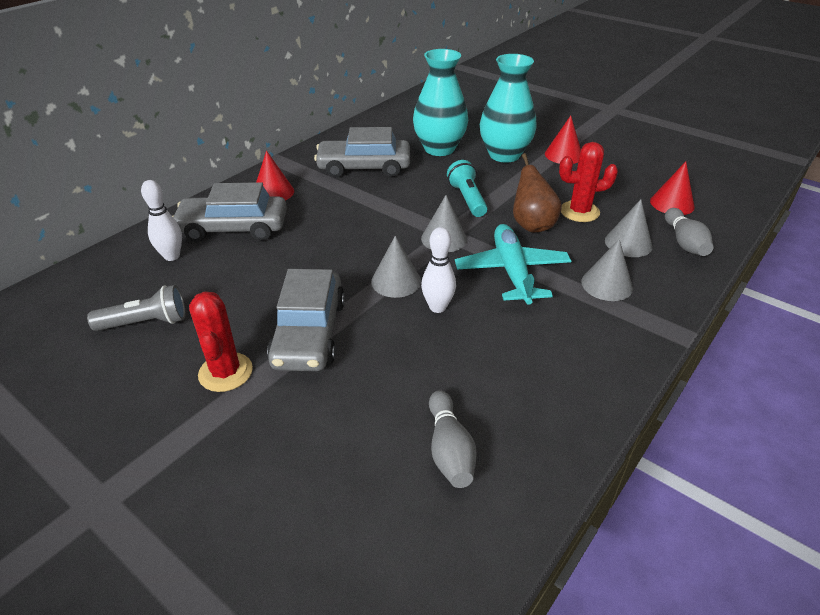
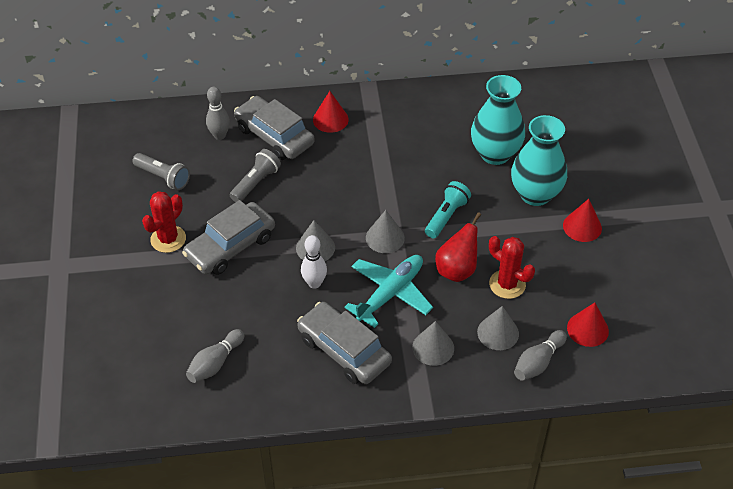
camera: 45 degrees right, 10 degrees up
white bowling pin [141,180,182,261] -> grey bowling pin [206,87,230,140]
grey car [314,127,410,177] -> grey car moved to [297,302,392,384]
brown pear [513,153,562,232] -> red pear [435,212,481,282]
none -> grey flashlight [230,149,281,202]

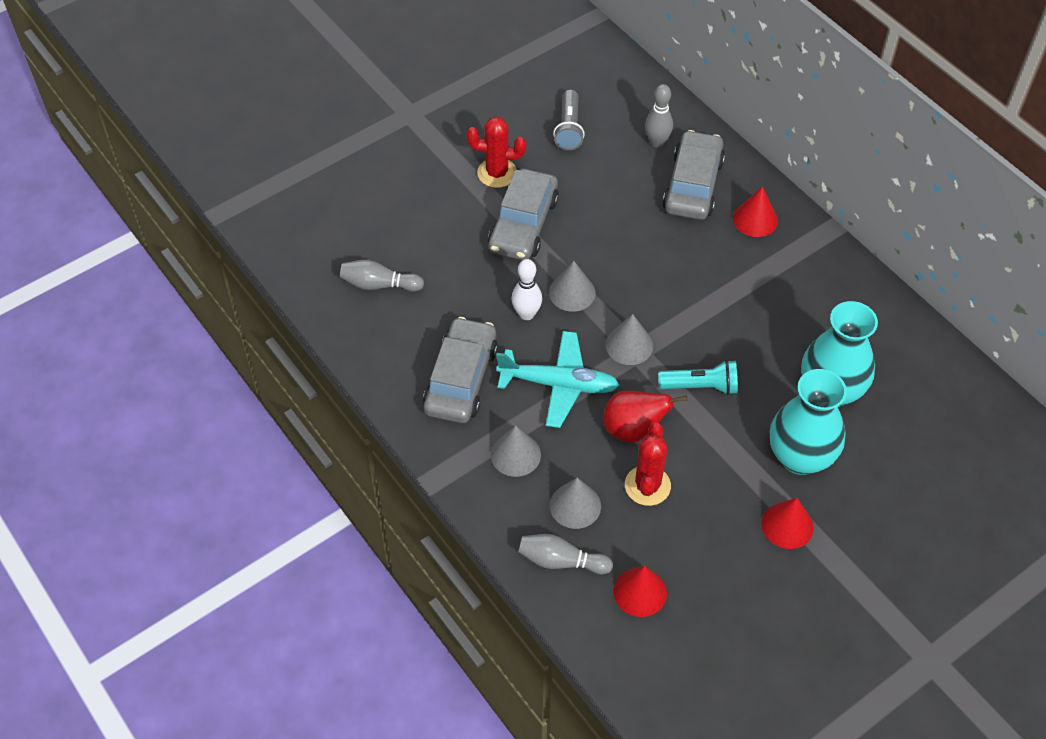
camera: 60 degrees right, 5 degrees up
grey car [182,200,275,275] -> grey car turned 90 degrees counterclockwise [488,169,559,260]
grey flashlight [230,149,281,202] -> none

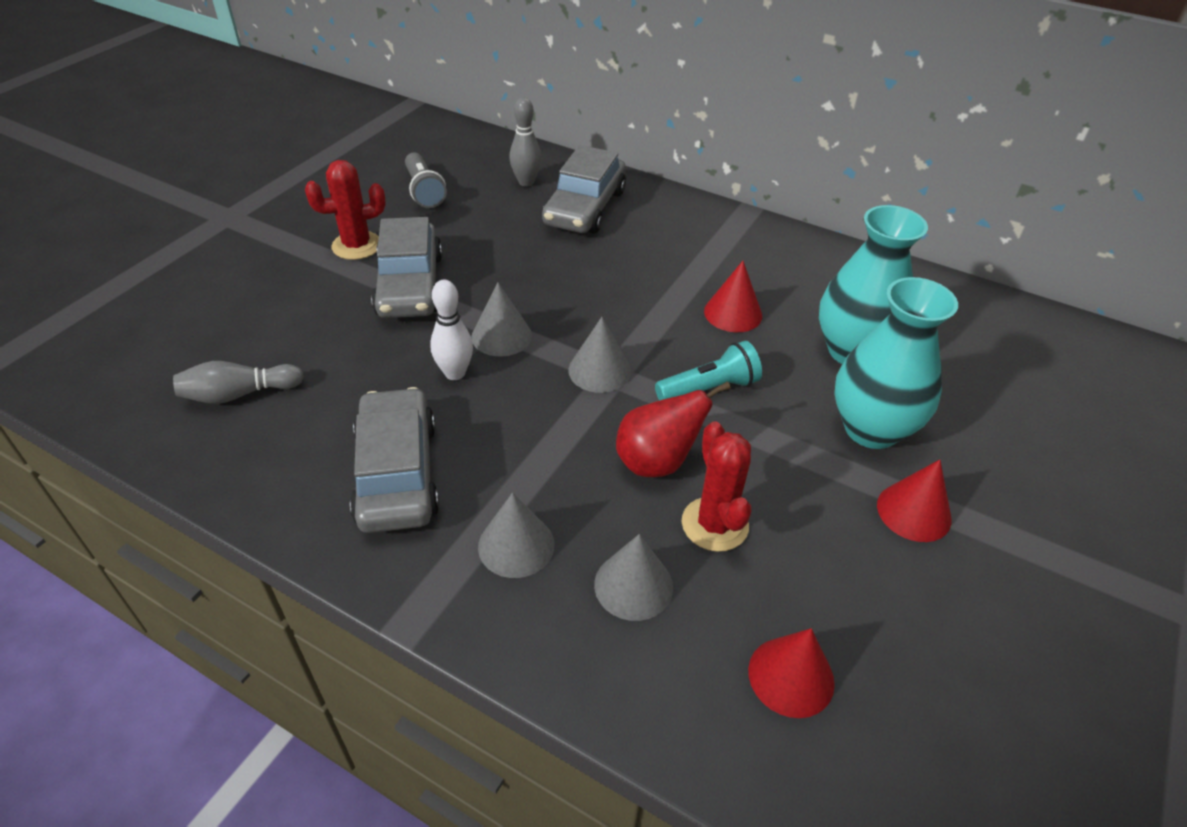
camera: 25 degrees left, 10 degrees down
turquoise plane [496,331,619,428] -> none
grey bowling pin [518,534,613,574] -> none
grey car [663,130,725,220] -> grey car turned 150 degrees counterclockwise [542,145,626,234]
red cone [733,187,778,237] -> red cone moved to [704,261,762,332]

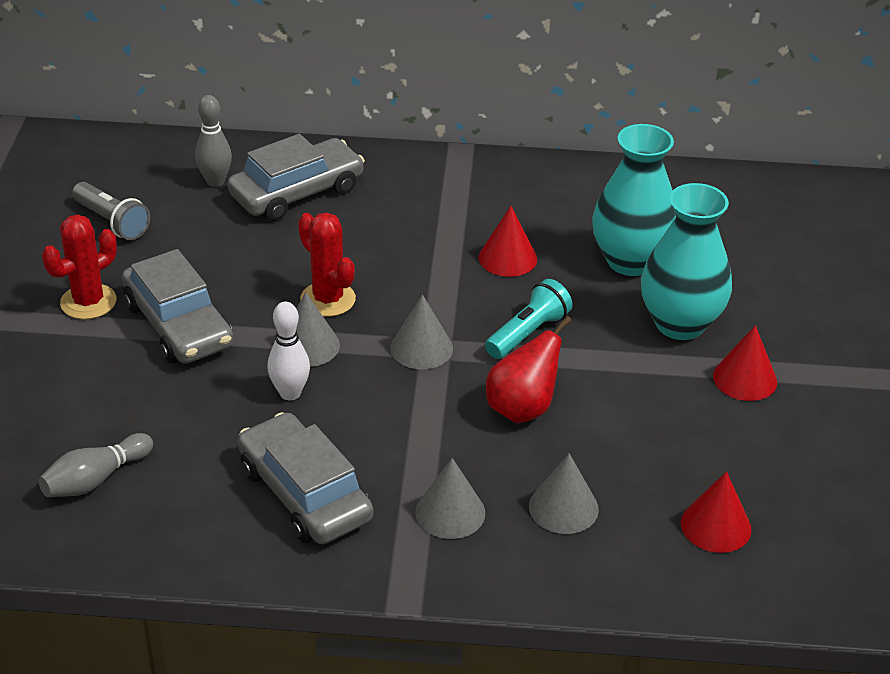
camera: 25 degrees left, 5 degrees down
grey car [542,145,626,234] -> grey car turned 120 degrees counterclockwise [227,134,365,221]
red cactus [682,421,751,552] -> red cactus moved to [298,213,356,317]

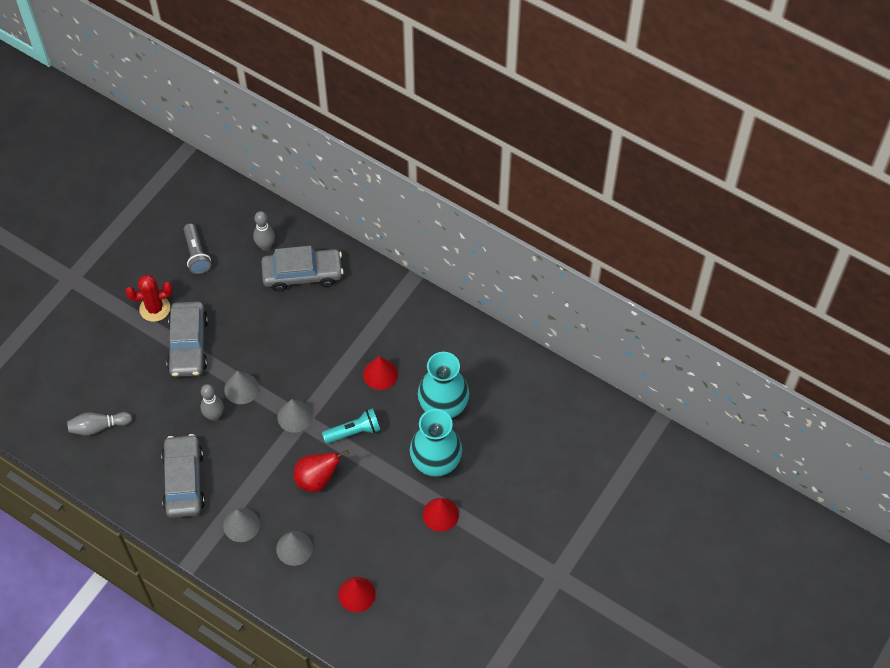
camera: 30 degrees right, 20 degrees up
white bowling pin [267,302,310,400] -> grey bowling pin [200,384,224,421]
red cactus [298,213,356,317] -> none

